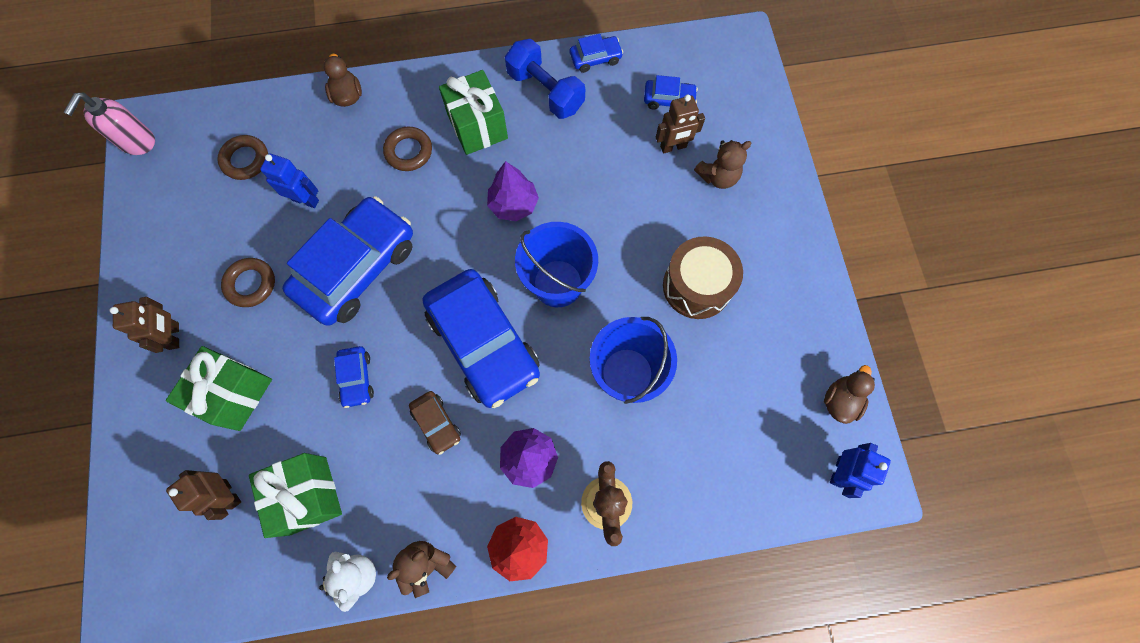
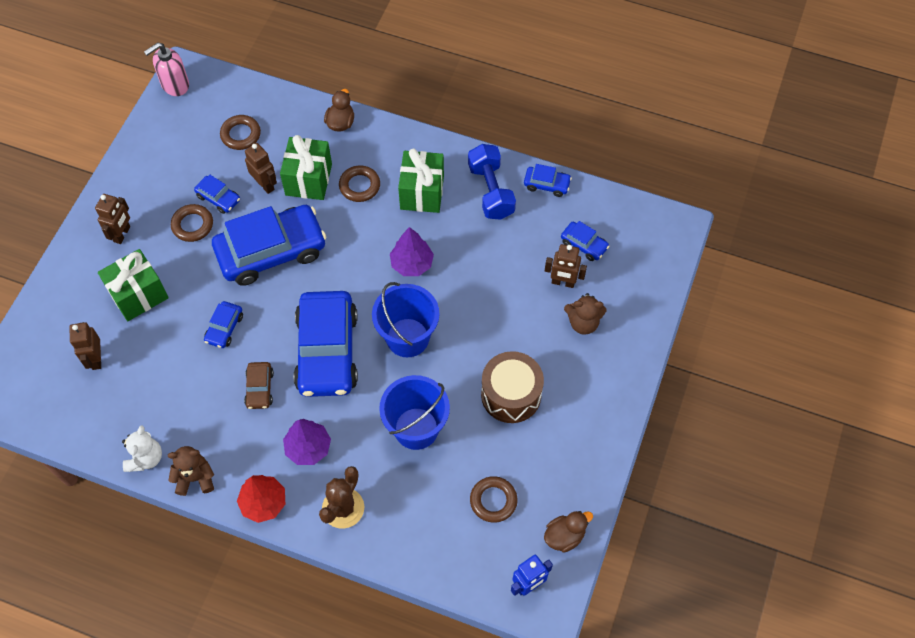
camera: 30 degrees right, 10 degrees down
green gift [249,453,342,538] -> green gift moved to [280,135,332,200]
blue robot [260,154,319,208] -> brown robot [245,143,277,194]
none -> blue car [194,175,240,214]
none -> brown ring [470,476,518,523]

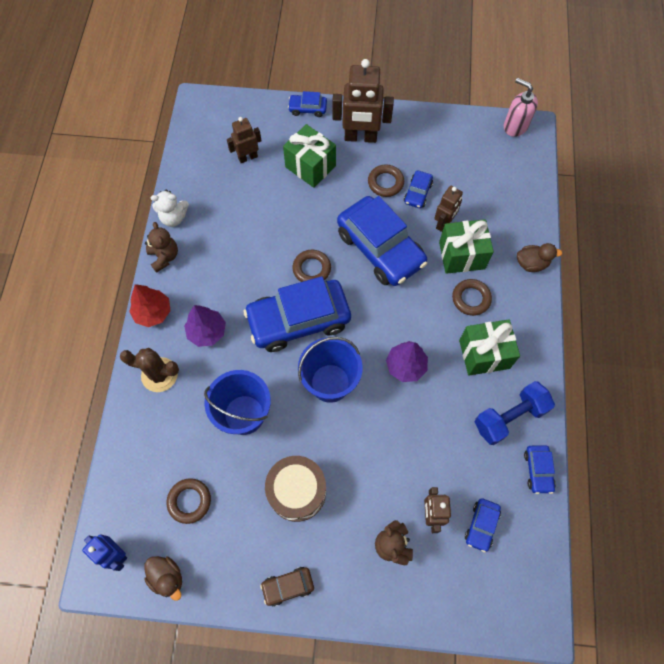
camera: 75 degrees right, 5 degrees up
brown robot [95,194,130,244] -> brown robot [332,59,394,143], size x1.73
blue car [204,301,243,348] -> blue car moved to [288,91,327,117]
brown ring [220,115,261,150] -> brown ring moved to [293,250,331,282]
brown car [244,362,274,409] -> brown car moved to [260,567,314,607]

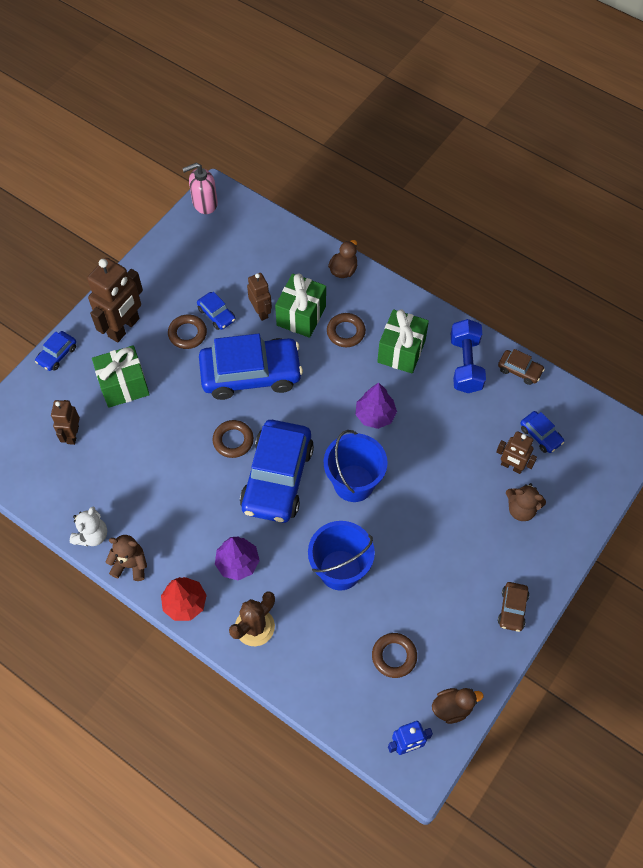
camera: 60 degrees left, 5 degrees down
brown drum [265,456,326,522] -> none
blue car [524,445,556,494] -> brown car [498,349,545,385]

